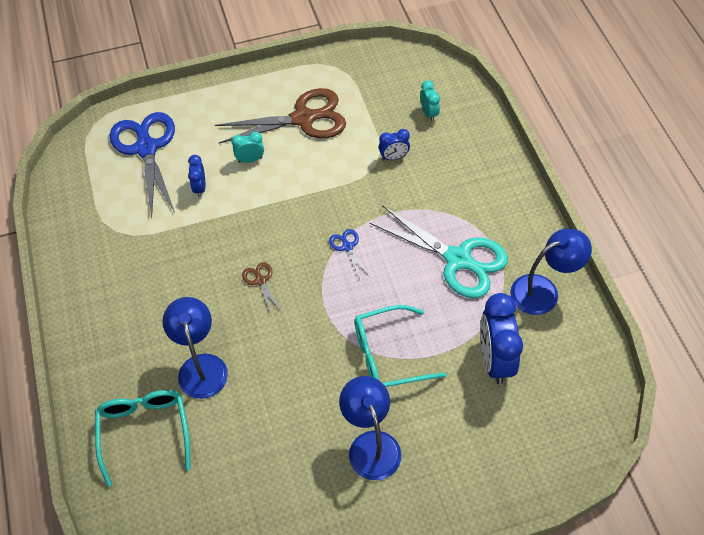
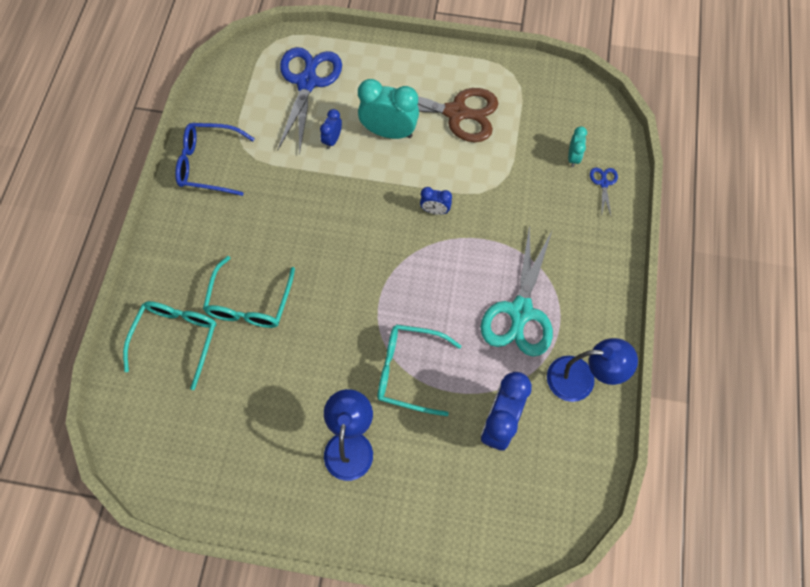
camera: 25 degrees right, 10 degrees up
blue lamp [162,297,228,399] -> turquoise glasses [203,256,295,328]
turquoise clock [231,132,264,163] -> turquoise clock [358,79,419,139], size x1.97
brown scissors [242,262,281,313] -> none
blue scissors [329,229,369,279] -> blue scissors moved to [590,167,618,215]
turquoise scissors [370,206,508,298] -> turquoise scissors turned 45 degrees clockwise [481,224,553,356]
blue clock [379,129,410,160] -> blue clock moved to [420,187,452,215]
none -> blue glasses [175,123,255,196]

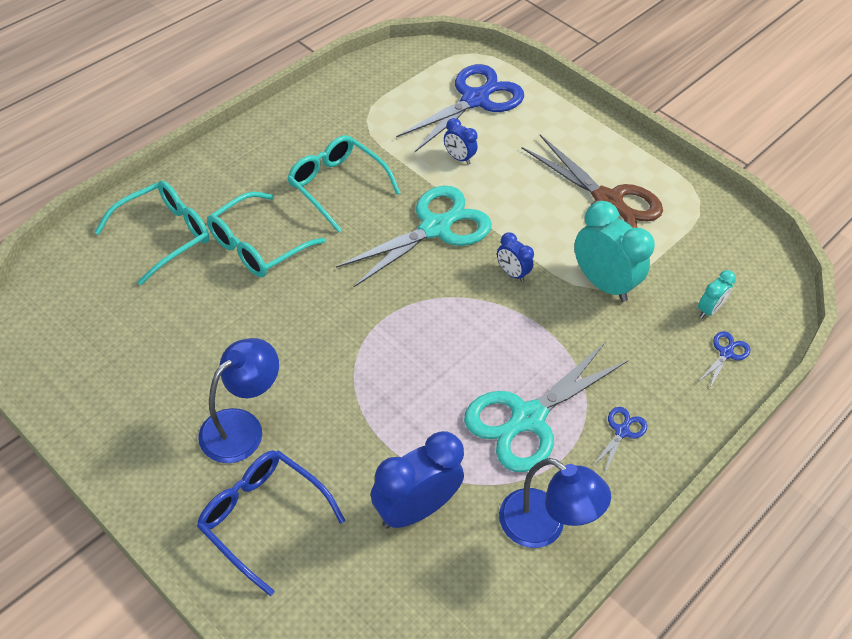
camera: 30 degrees right, 15 degrees down
blue glasses [175,123,255,196] -> blue glasses moved to [197,450,345,596]
blue clock [320,109,342,149] -> blue clock turned 105 degrees counterclockwise [444,118,478,165]
turquoise clock [358,79,419,139] -> turquoise clock moved to [574,201,655,302]
turquoise glasses [377,324,461,416] -> turquoise glasses moved to [287,135,400,233]
none -> turquoise scissors [336,186,492,288]
none -> blue scissors [592,407,647,474]

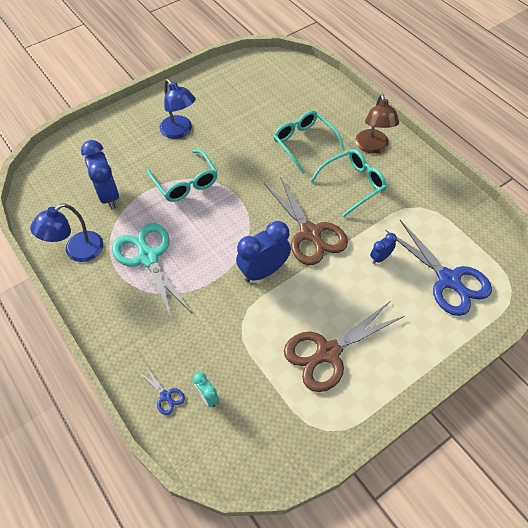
camera: 105 degrees right, 5 degrees up
turquoise glasses [94,180,209,285] -> turquoise glasses moved to [147,149,218,202]
blue glasses [197,450,345,596] -> none
turquoise scissors [336,186,492,288] -> brown scissors [264,176,348,265]
blue clock [497,232,534,282] -> blue clock [236,221,291,282], size x1.97
turquoise clock [574,201,655,302] -> none
blue scissors [592,407,647,474] -> none
none -> brown lamp [355,94,399,154]

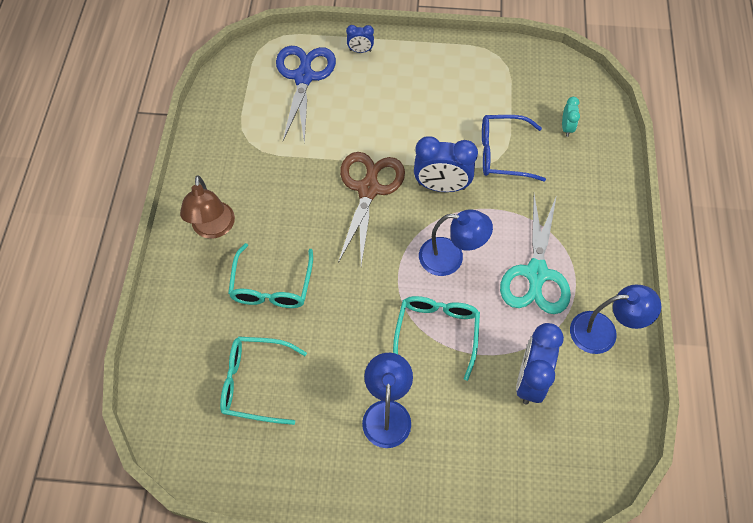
camera: 140 degrees left, 5 degrees up
blue scissors [140,366,185,415] -> none
brown scissors [284,302,404,392] -> none
turquoise glasses [310,149,387,217] -> turquoise glasses moved to [220,337,307,425]
brown lamp [355,94,399,154] -> brown lamp turned 135 degrees clockwise [180,175,235,239]
blue clock [370,233,397,264] -> blue clock moved to [346,25,374,53]
none -> blue lamp [419,209,493,276]
none -> blue glasses [482,115,546,181]

